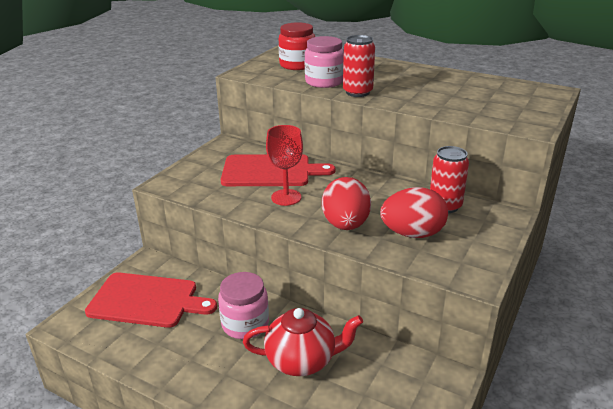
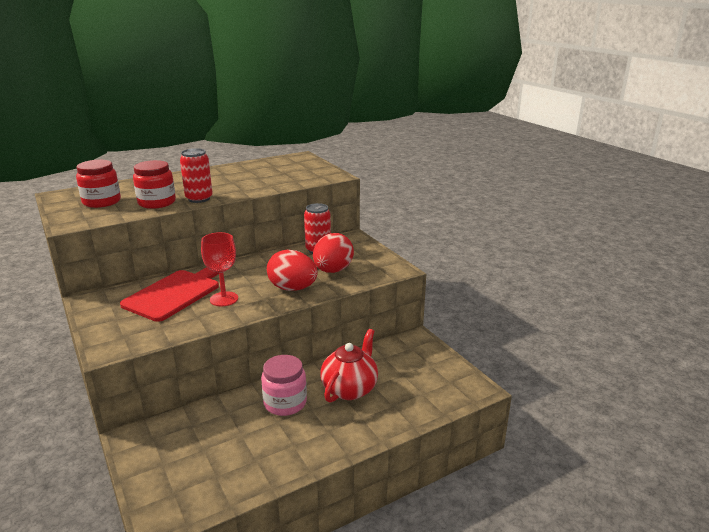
camera: 60 degrees left, 5 degrees down
red cutting board [85,272,217,328] -> none
pink jar [305,36,344,88] -> red jar [133,160,176,209]

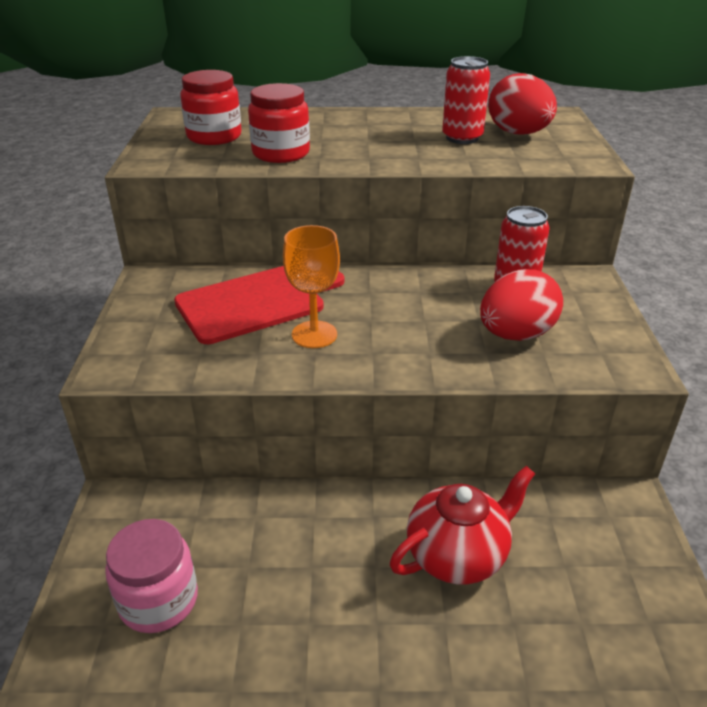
camera: 30 degrees right, 10 degrees up
red can [180,148,213,203] -> red can moved to [442,56,490,144]
red goblet [201,232,238,306] -> orange goblet [283,225,340,348]
pink jar [261,355,307,416] -> pink jar moved to [105,519,198,633]
red egg [267,250,318,291] -> red egg moved to [488,73,557,134]

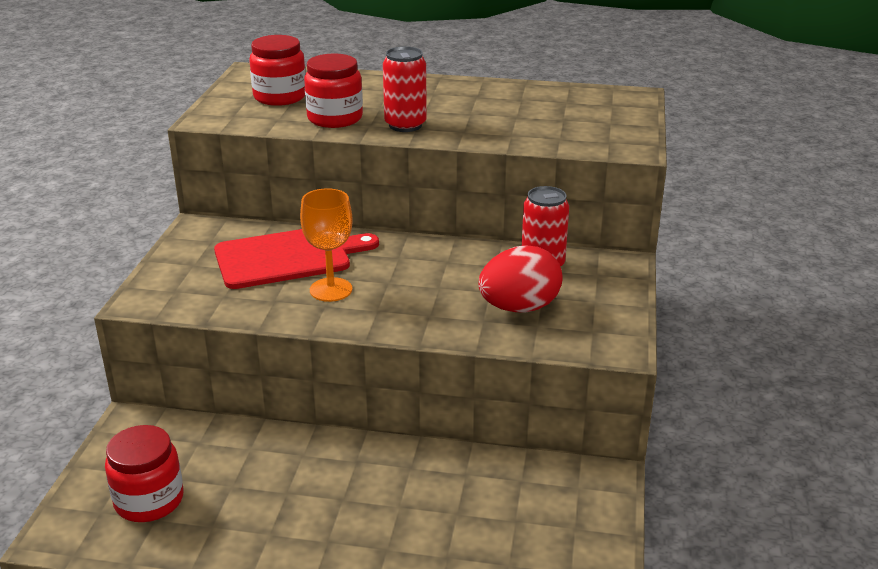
camera: 10 degrees right, 5 degrees down
pink jar [105,519,198,633] -> red jar [105,425,184,522]
red teapot [390,466,535,584] -> none
red can [442,56,490,144] -> red can moved to [383,46,427,132]
red egg [488,73,557,134] -> none

